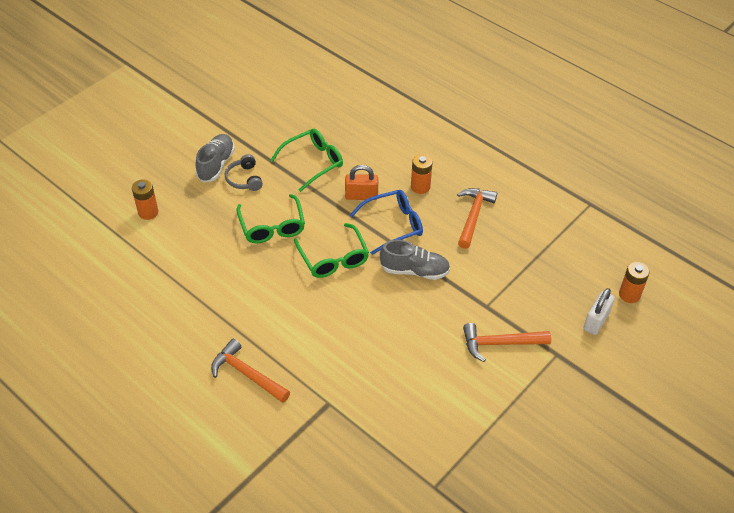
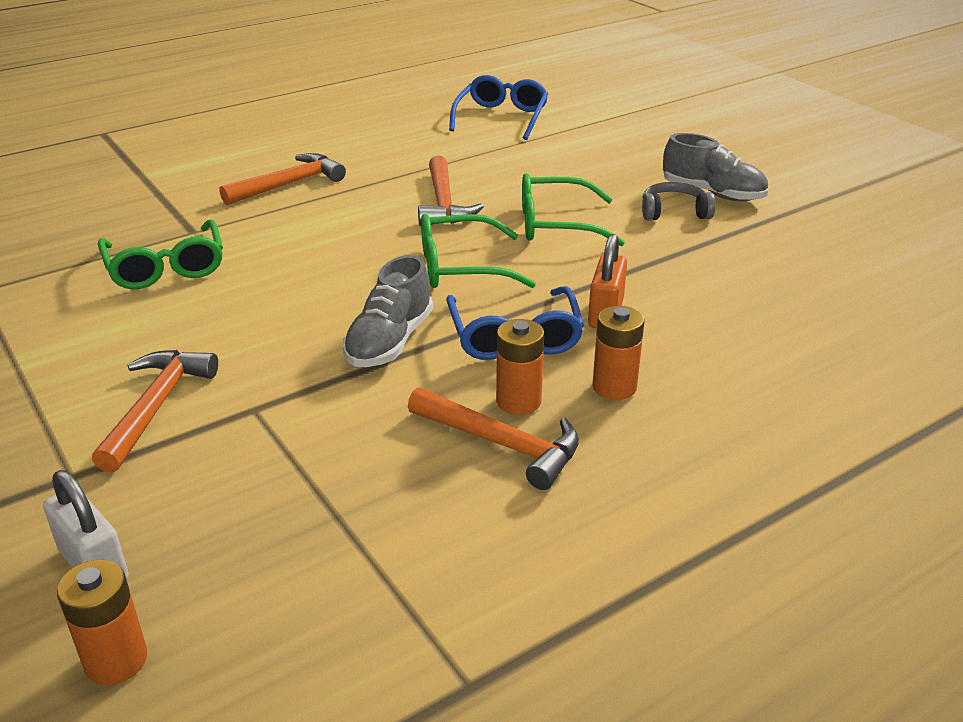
camera: 105 degrees right, 15 degrees down
orange battery [132,179,158,220] -> orange battery moved to [496,319,544,415]
green glasses [270,129,343,192] -> green glasses moved to [98,220,223,289]
none -> orange hammer [418,156,484,226]
none -> blue glasses [449,75,548,140]

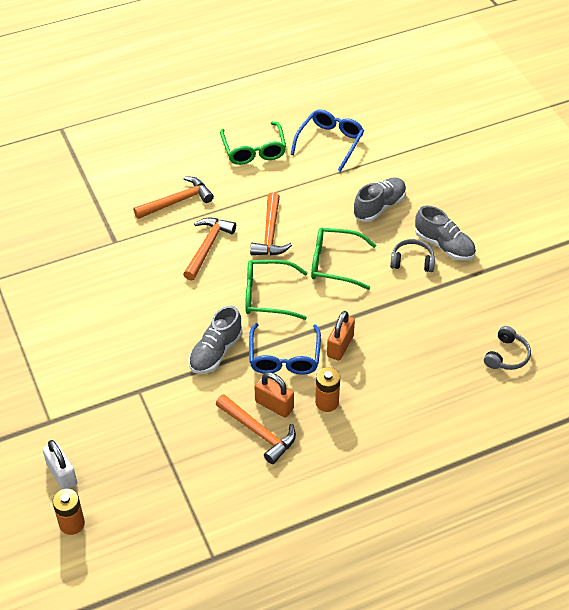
camera: 10 degrees right, 15 degrees up
orange hammer [92,350,218,473] -> orange hammer moved to [183,218,236,281]
green glasses [98,220,223,289] -> green glasses moved to [220,121,286,165]
orange battery [496,319,544,415] -> orange padlock [254,372,294,418]
none -> grey shoe [353,177,406,222]
none -> grey headphones [484,326,531,370]

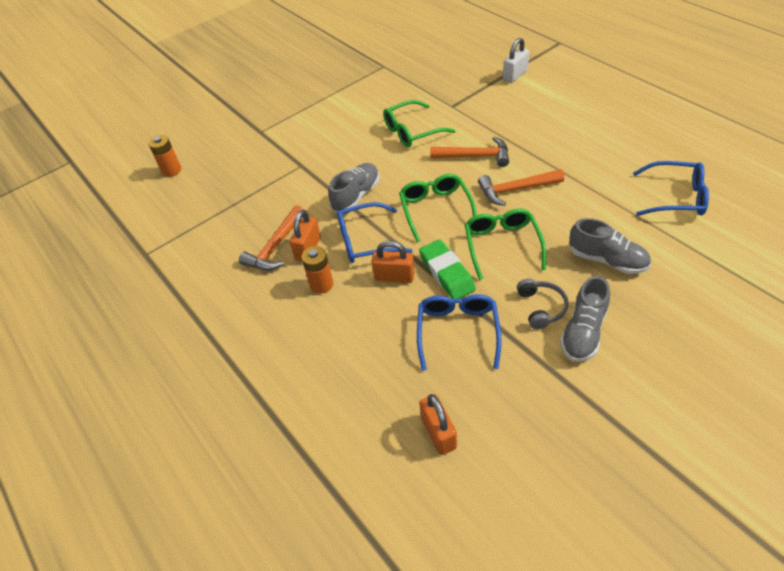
camera: 80 degrees right, 0 degrees up
white padlock [43,440,77,489] -> white padlock moved to [503,38,529,83]
orange hammer [133,176,214,219] -> none
grey shoe [189,306,243,374] -> grey shoe turned 105 degrees clockwise [329,163,380,213]
green glasses [220,121,286,165] -> green glasses moved to [383,100,456,147]
grey headphones [484,326,531,370] -> orange padlock [419,394,457,455]
none -> blue glasses [417,294,502,371]
none -> green eraser [419,240,476,299]

